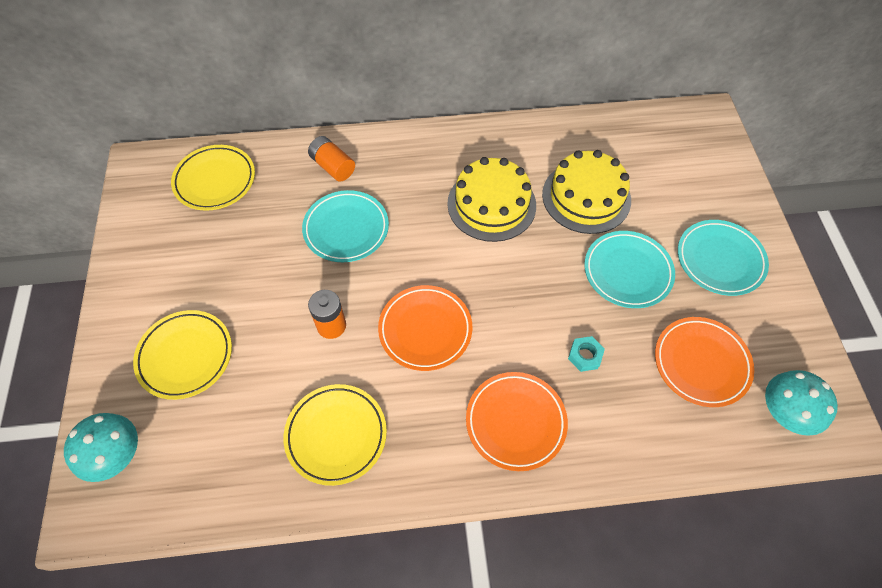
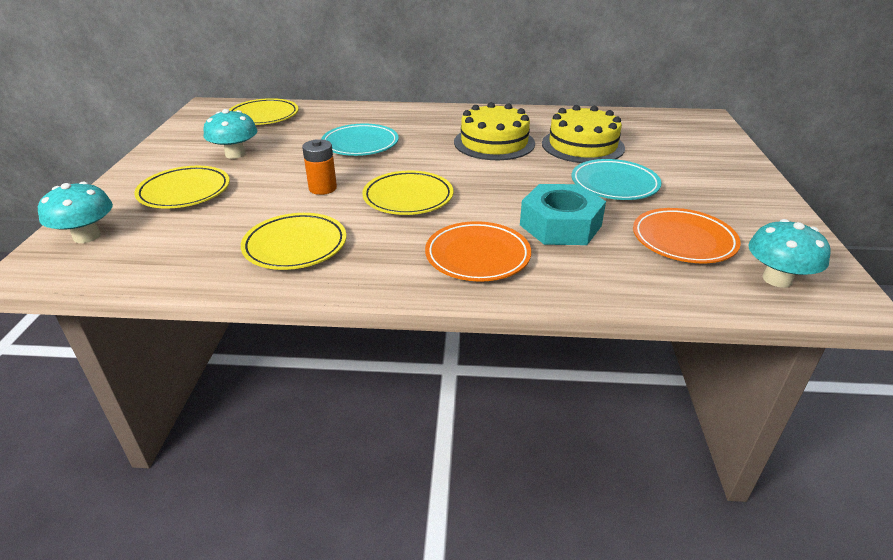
camera: 10 degrees right, 25 degrees down
orange battery [308,136,355,182] -> none
orange plate [378,285,472,371] -> yellow plate [362,171,453,215]
turquoise nut [568,336,605,372] -> turquoise nut [520,184,606,245], size x2.27
turquoise plate [678,220,769,296] -> none
none -> turquoise mushroom [204,109,257,159]

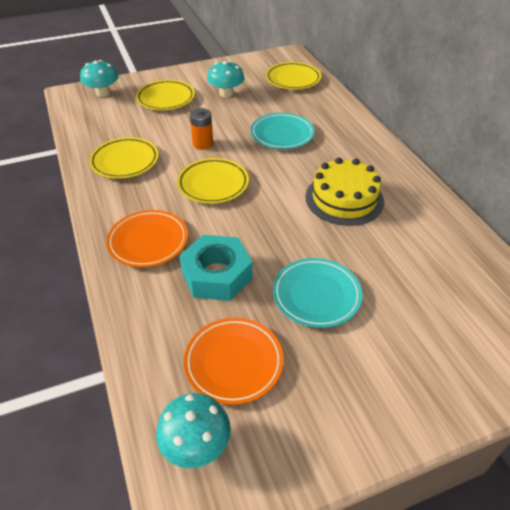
camera: 65 degrees right, 10 degrees up
yellow cake [542,105,625,163] -> none

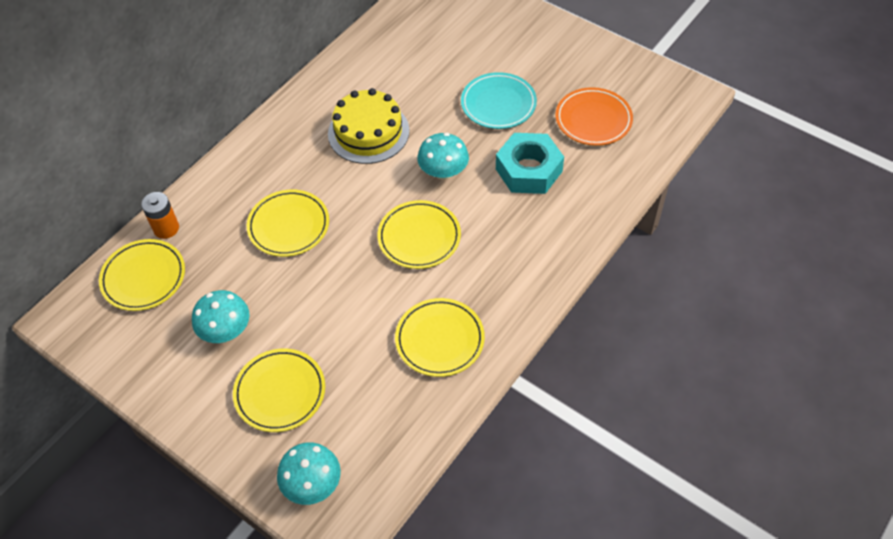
camera: 120 degrees left, 10 degrees up
orange plate [106,210,188,267] -> none
turquoise mushroom [156,393,231,468] -> turquoise mushroom moved to [417,133,469,180]
orange battery [190,108,213,150] -> orange battery moved to [141,192,179,239]
turquoise plate [251,113,315,149] -> yellow plate [247,190,329,257]

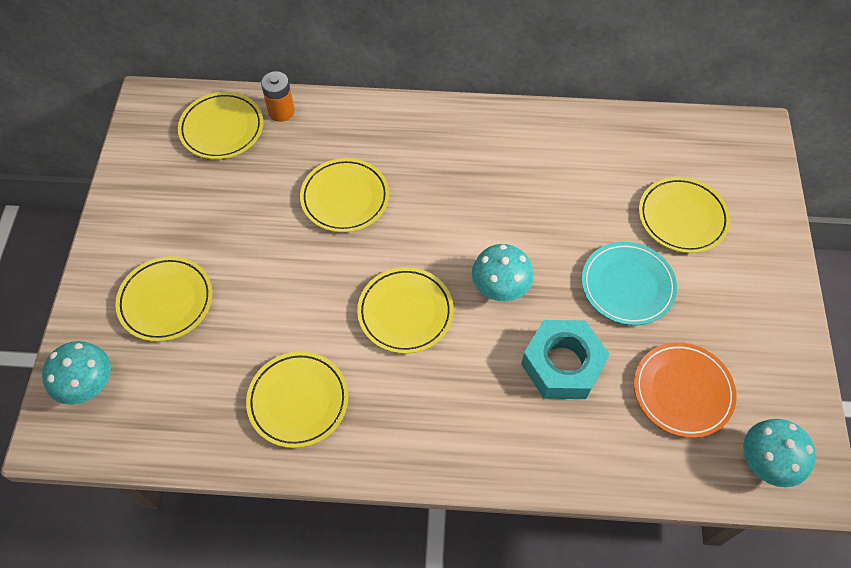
camera: 55 degrees right, 5 degrees up
turquoise mushroom [192,290,250,343] -> turquoise mushroom moved to [743,419,816,487]
yellow cake [328,88,409,164] -> none
none -> yellow plate [639,177,730,253]

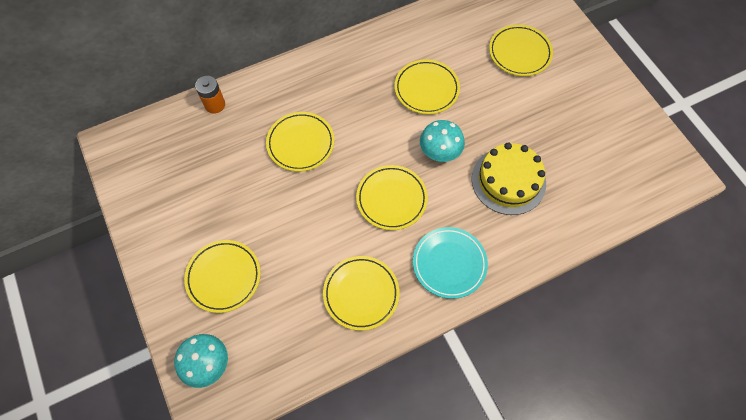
camera: 30 degrees left, 5 degrees up
yellow plate [178,92,263,159] -> yellow plate moved to [395,59,460,114]
turquoise nut [521,320,610,399] -> yellow cake [472,142,546,215]
turquoise plate [582,242,677,325] -> turquoise plate moved to [413,227,488,299]
orange plate [634,342,736,438] -> none
turquoise mushroom [743,419,816,487] -> none

